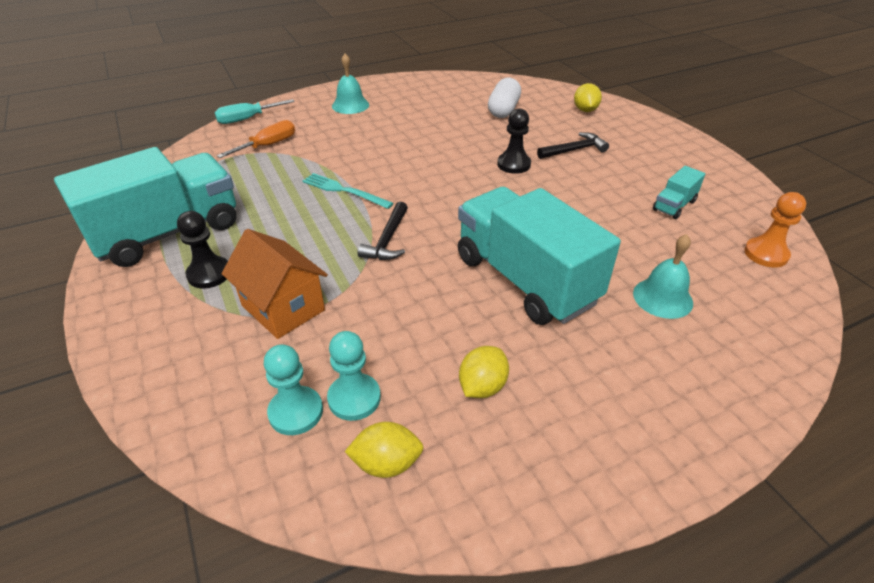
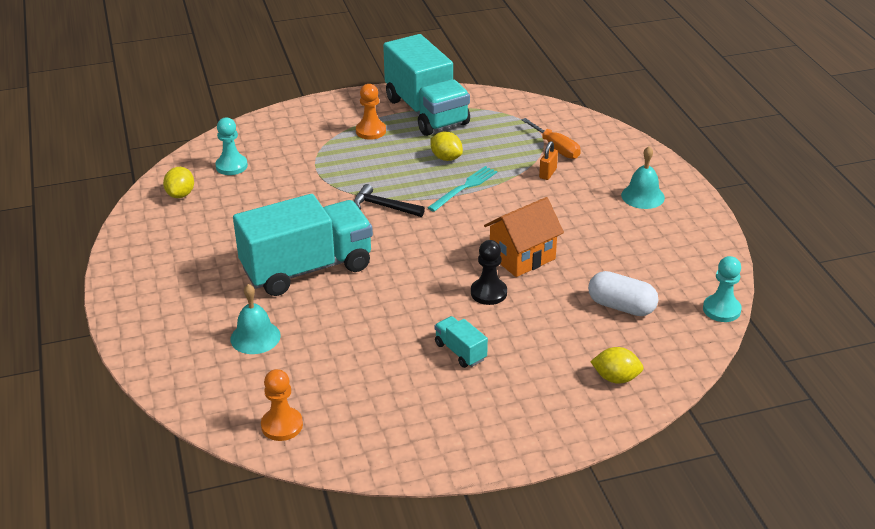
camera: 100 degrees right, 5 degrees down
black pawn [177,211,228,288] -> orange pawn [356,84,386,140]
turquoise screwdriver [215,99,295,124] -> none
orange house [222,229,328,339] -> orange house moved to [484,197,564,277]
turquoise pawn [327,331,381,421] -> turquoise pawn moved to [703,256,742,322]
yellow lemon [459,346,509,398] -> yellow lemon moved to [430,132,463,161]
black hammer [537,132,609,159] -> none
turquoise truck [653,166,705,219] -> turquoise truck moved to [435,316,488,368]
none -> orange padlock [539,141,558,180]

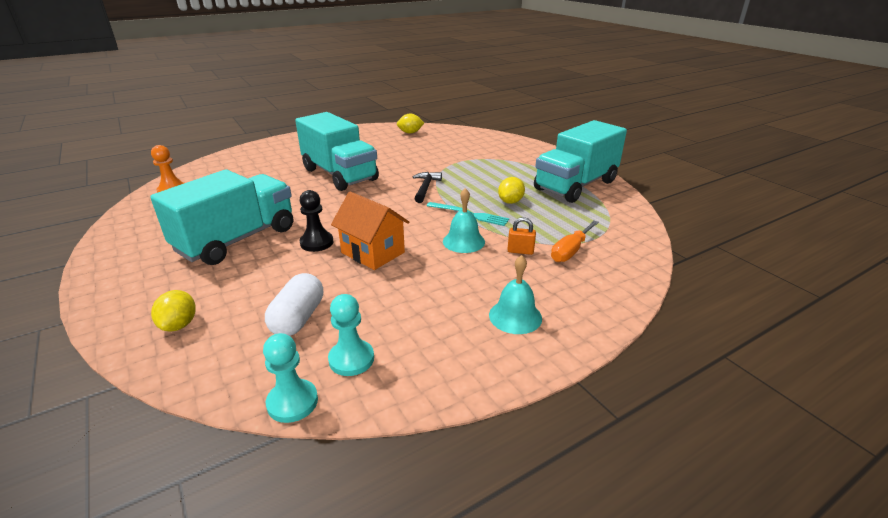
camera: 75 degrees right, 5 degrees down
turquoise pawn [215,117,248,175] -> turquoise pawn moved to [328,294,374,376]
turquoise bell [231,284,281,354] -> turquoise bell moved to [443,188,485,253]
orange pawn [356,84,386,140] -> none
turquoise truck [435,316,488,368] -> turquoise truck [150,170,293,265], size x2.40

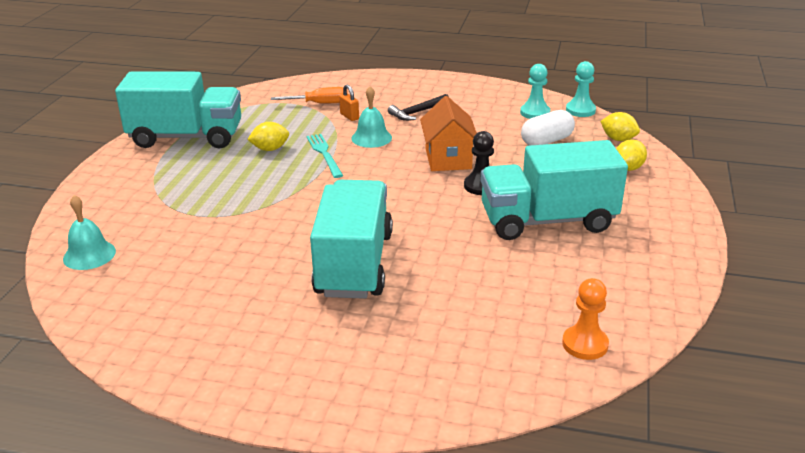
camera: 135 degrees left, 0 degrees up
yellow lemon [397,114,424,134] -> yellow lemon moved to [600,112,640,141]
black hammer [413,172,442,203] -> black hammer moved to [388,94,449,121]
turquoise bell [489,255,542,334] -> turquoise bell moved to [63,195,116,270]

